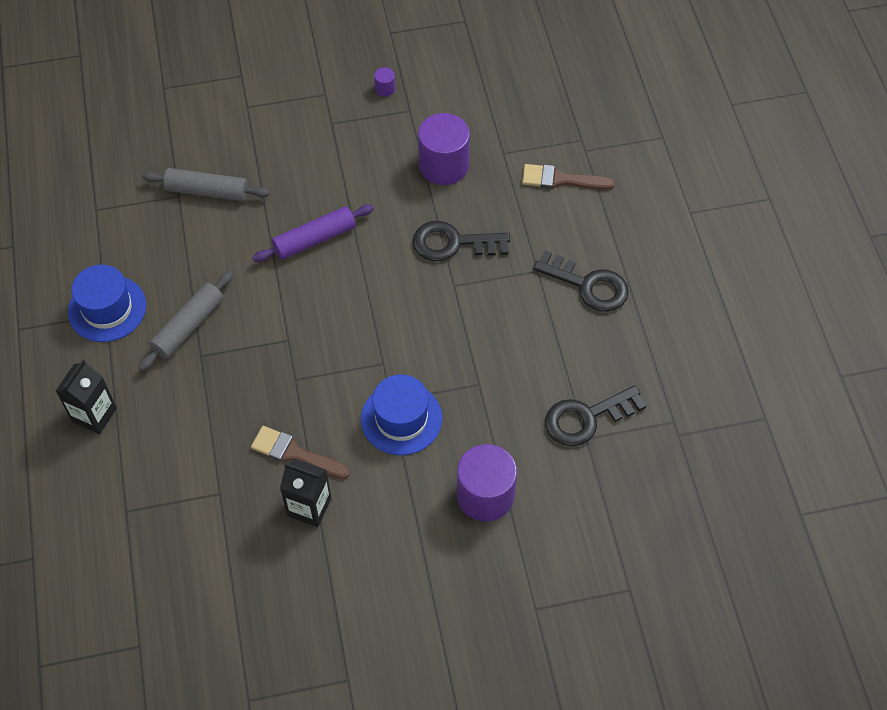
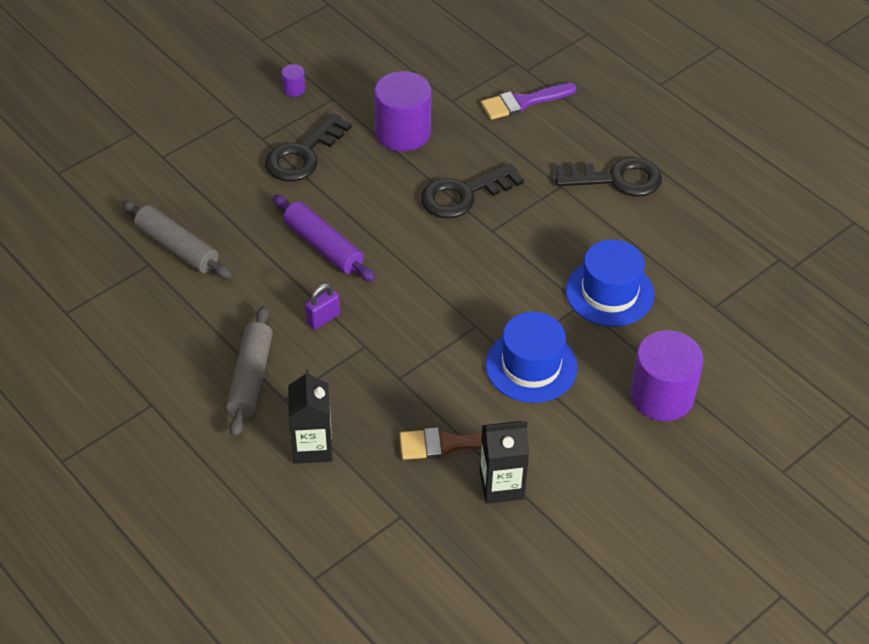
camera: 30 degrees left, 10 degrees down
black carton [56,359,117,434] -> black carton moved to [288,369,333,464]
blue hat [68,265,146,342] -> blue hat moved to [566,239,654,327]
grey rolling pin [142,168,270,201] -> grey rolling pin turned 60 degrees clockwise [122,201,232,279]
purple rolling pin [253,204,374,262] -> purple rolling pin turned 75 degrees counterclockwise [273,195,375,282]
brown brush [522,164,615,190] -> purple brush [481,83,577,120]
black key [545,386,646,446] -> black key moved to [265,113,352,182]
none -> purple padlock [305,284,340,329]

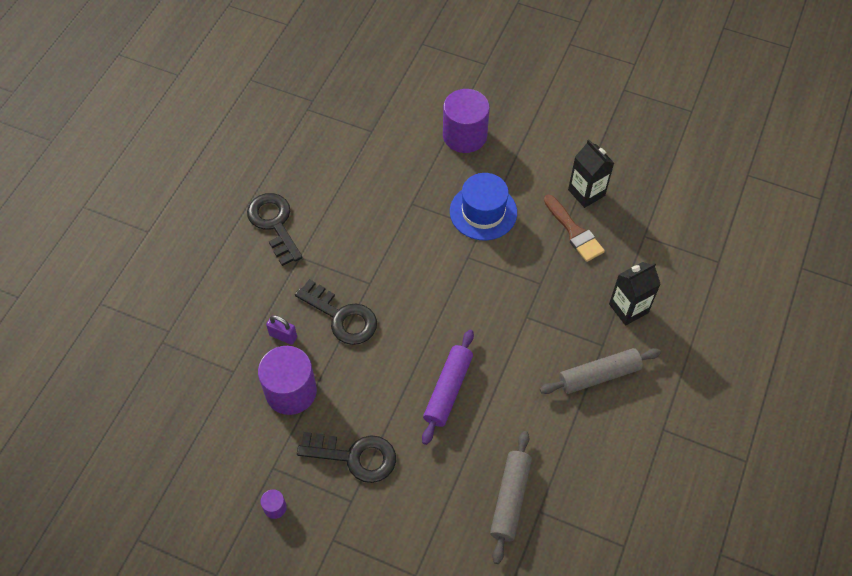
camera: 115 degrees left, 10 degrees up
purple padlock [305,284,340,329] -> purple padlock moved to [266,315,297,345]
purple brush [481,83,577,120] -> none
blue hat [566,239,654,327] -> none

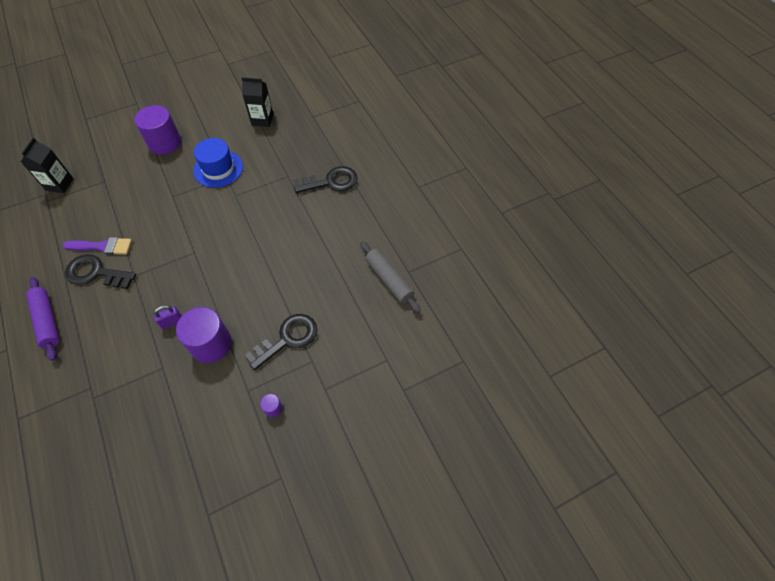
camera: 50 degrees left, 0 degrees up
black key [295,279,377,345] -> black key moved to [294,166,358,193]
purple rolling pin [422,330,474,445] -> purple rolling pin moved to [26,277,60,361]
grey rolling pin [540,348,661,394] -> none
brown brush [544,195,605,262] -> none
black carton [609,262,661,326] -> black carton moved to [21,138,74,193]
none -> purple brush [62,237,132,255]

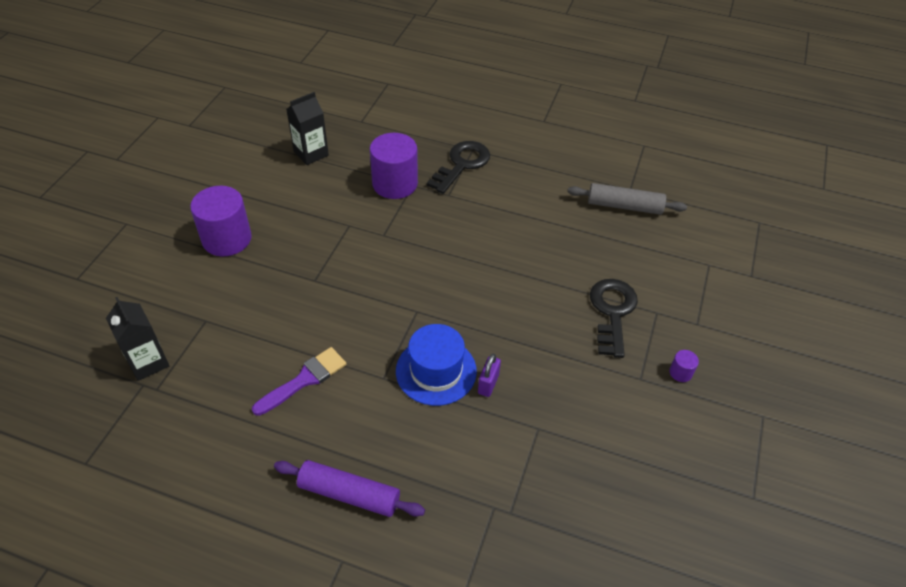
camera: 45 degrees left, 10 degrees down
black key [65,254,136,289] -> none
purple cylinder [176,307,232,363] -> purple cylinder moved to [370,133,418,199]
blue hat [193,138,243,188] -> blue hat moved to [396,324,477,406]

